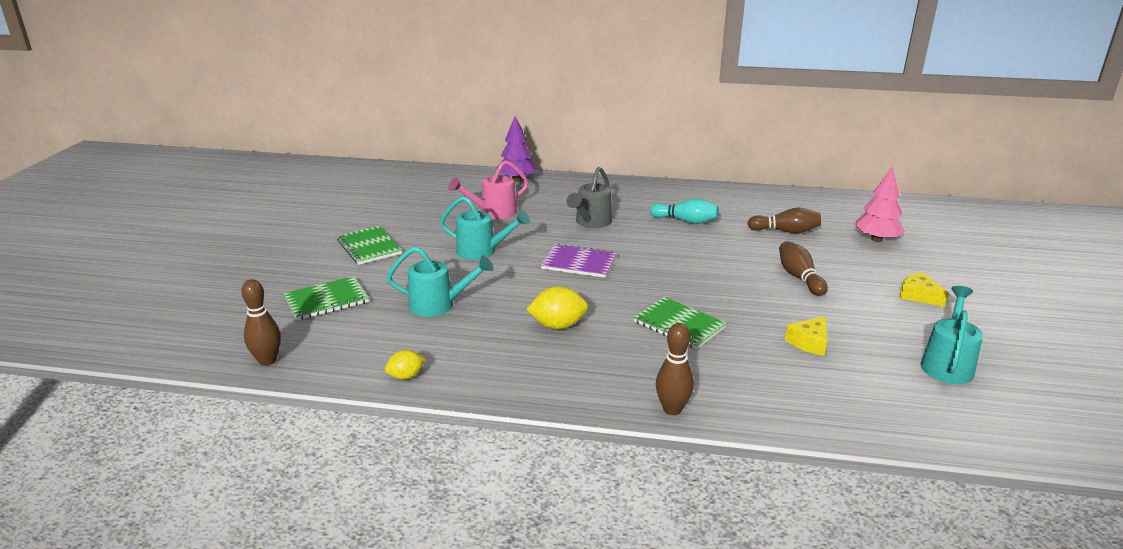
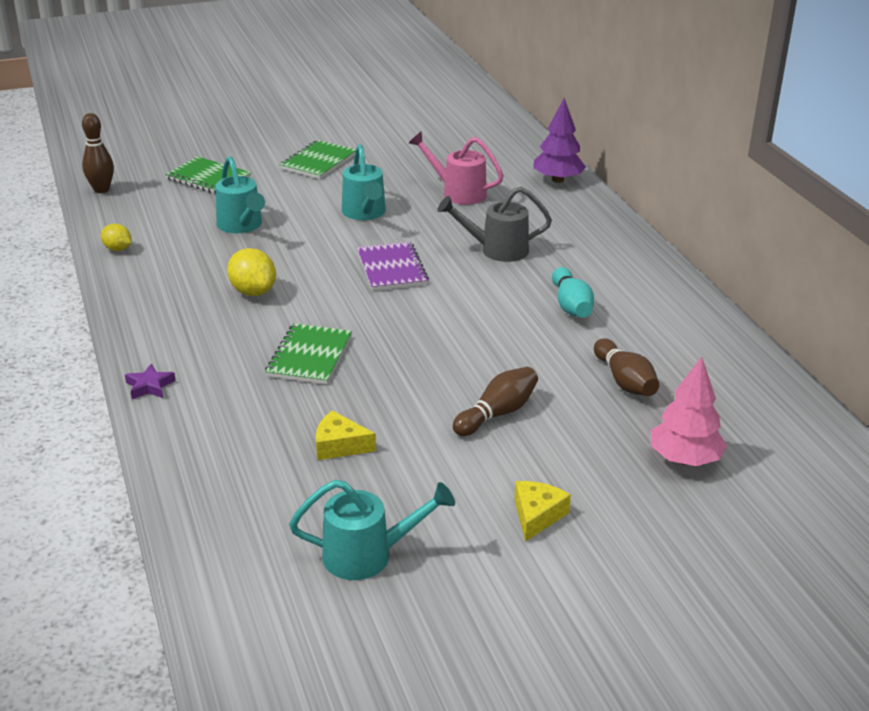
camera: 60 degrees right, 5 degrees up
brown bowling pin [656,323,694,415] -> purple star [125,364,176,399]

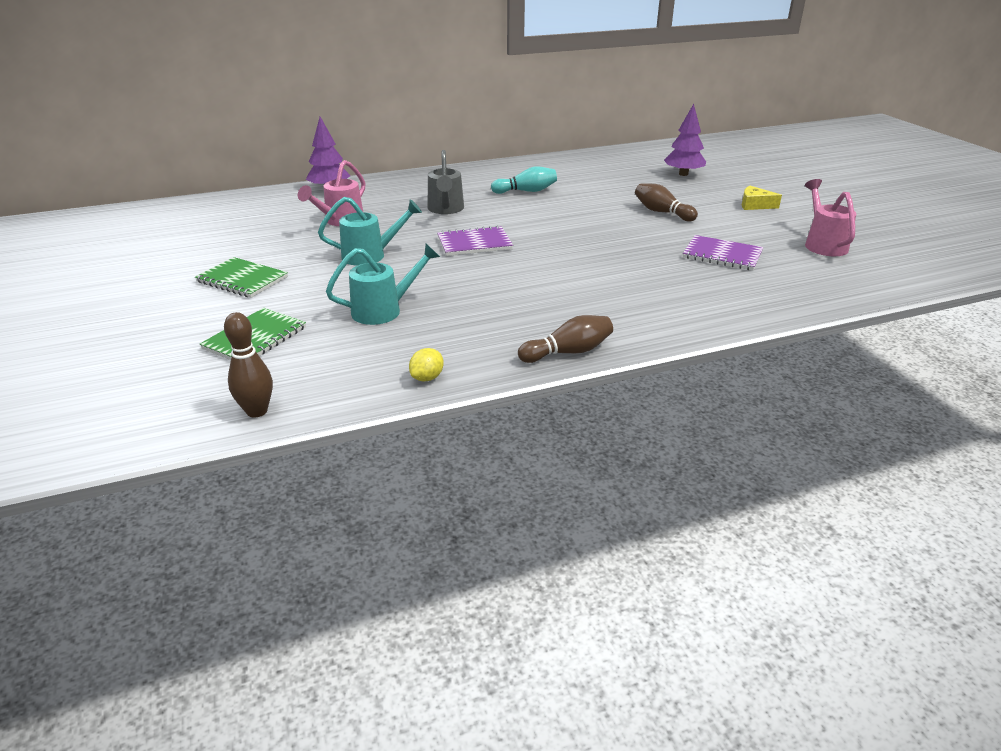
camera: 90 degrees left, 0 degrees up
purple star [125,364,176,399] -> none
yellow lemon [227,248,276,296] -> none
green notebook [265,323,352,384] -> none
turquoise watering can [289,480,455,580] -> pink watering can [805,179,856,256]
yellow cheese [316,411,376,460] -> purple notebook [683,235,763,270]
brown bowling pin [594,338,659,396] -> brown bowling pin moved to [518,315,613,363]
pink tree [651,356,727,466] -> purple tree [664,104,706,176]

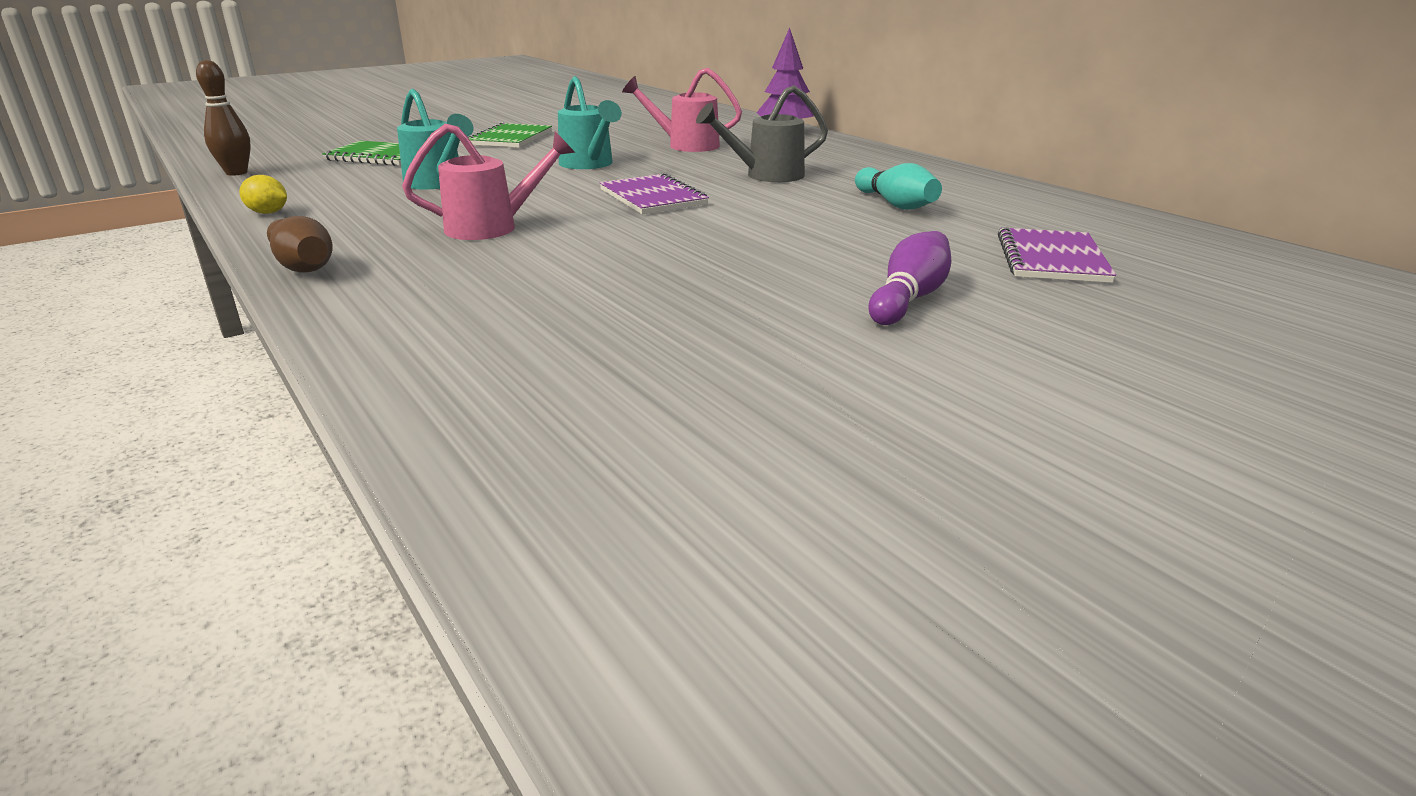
camera: 75 degrees right, 5 degrees down
brown bowling pin [635,183,698,222] -> purple bowling pin [868,231,951,325]
purple tree [664,104,706,176] -> none
purple notebook [683,235,763,270] -> purple notebook moved to [998,227,1116,283]
yellow cheese [742,186,782,210] -> none
pink watering can [805,179,856,256] -> pink watering can moved to [402,124,576,240]

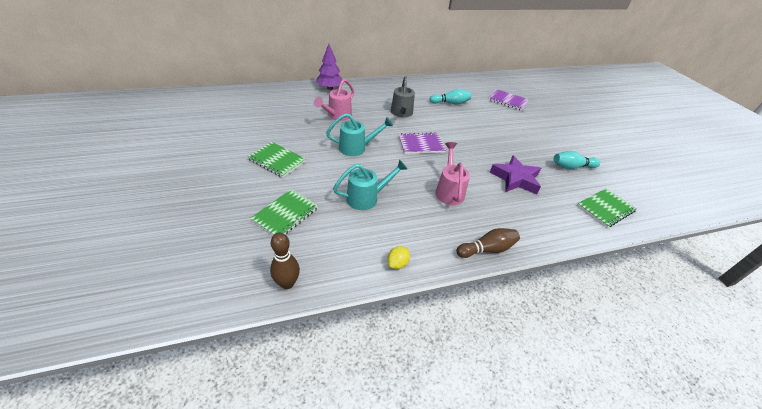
camera: 75 degrees left, 15 degrees up
purple bowling pin [868,231,951,325] -> none
none -> purple star [490,155,541,194]
none -> turquoise bowling pin [553,151,600,169]
none -> green notebook [577,188,637,228]

